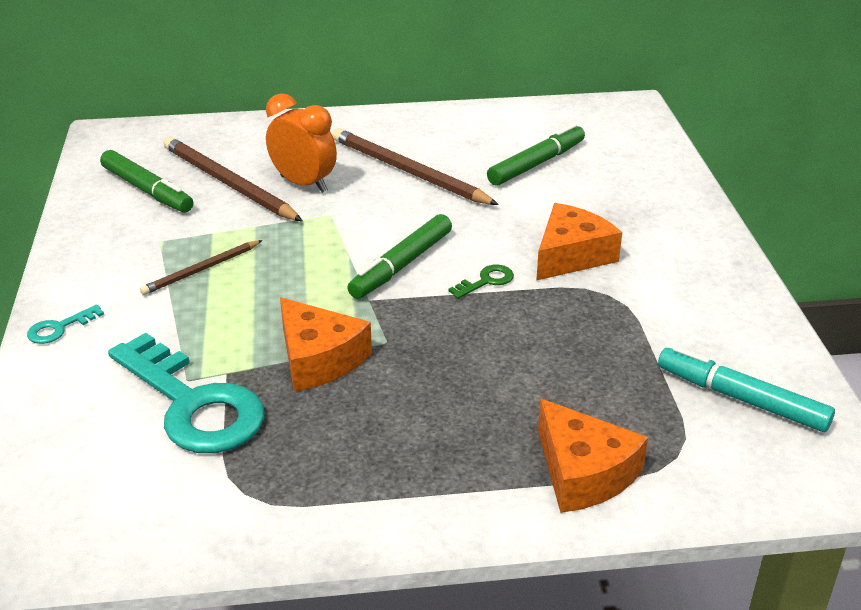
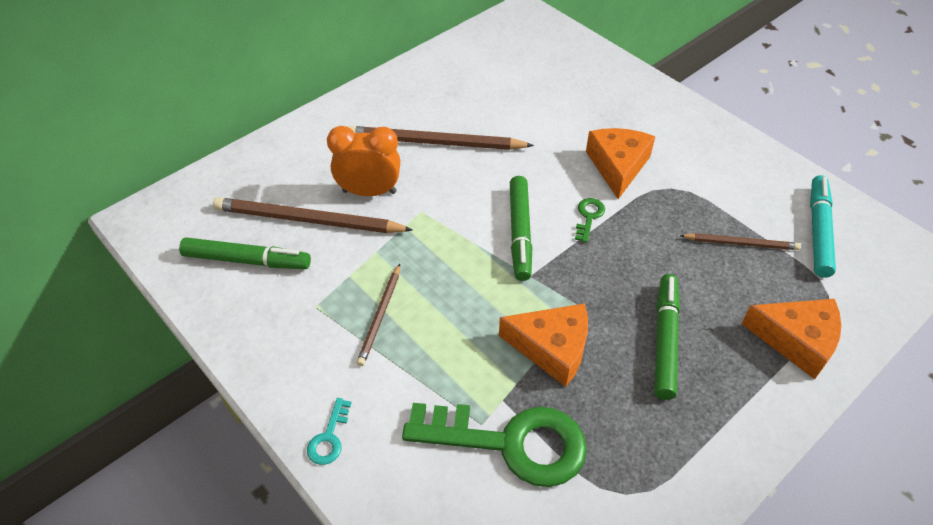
camera: 35 degrees left, 15 degrees up
turquoise key [108,333,265,453] -> green key [402,403,587,487]
green marker [487,124,585,186] -> green marker moved to [654,274,680,400]
turquoise marker [658,346,835,432] -> turquoise marker turned 105 degrees clockwise [810,175,836,278]
none -> brown pencil [680,233,801,250]

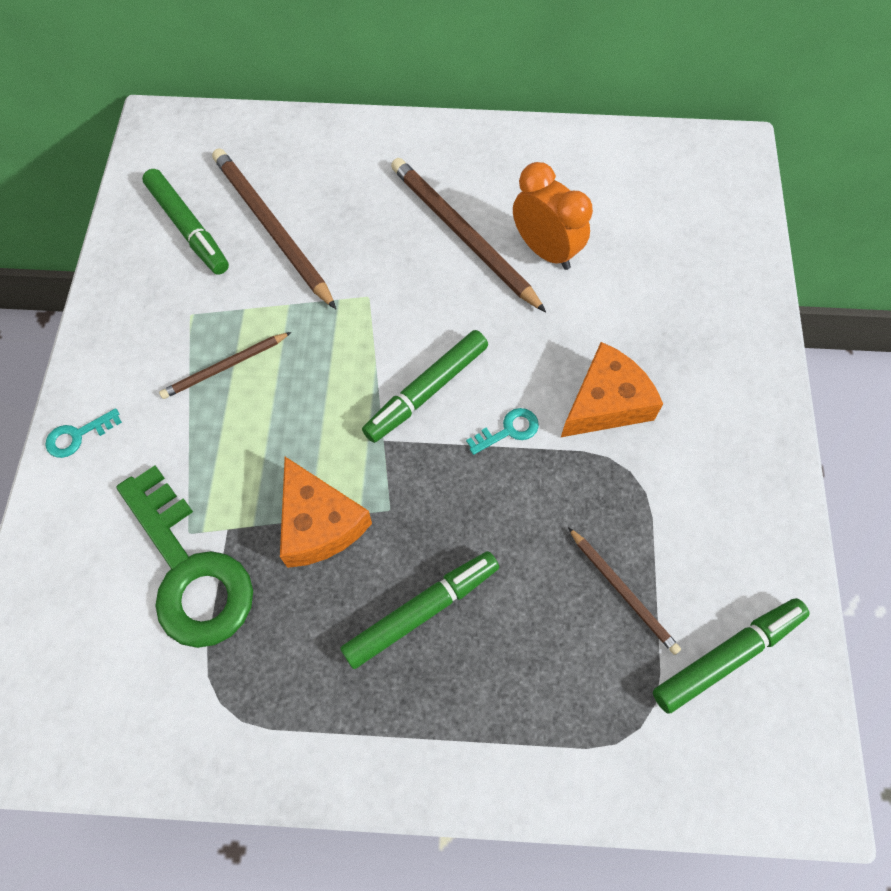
camera: 45 degrees right, 15 degrees up
orange clock [327,126,400,196] -> orange clock moved to [513,162,593,270]
green key [575,198,605,243] -> turquoise key [466,408,539,455]
orange cheese [742,299,842,379] -> none
turquoise marker [810,175,836,278] -> green marker [653,598,810,714]

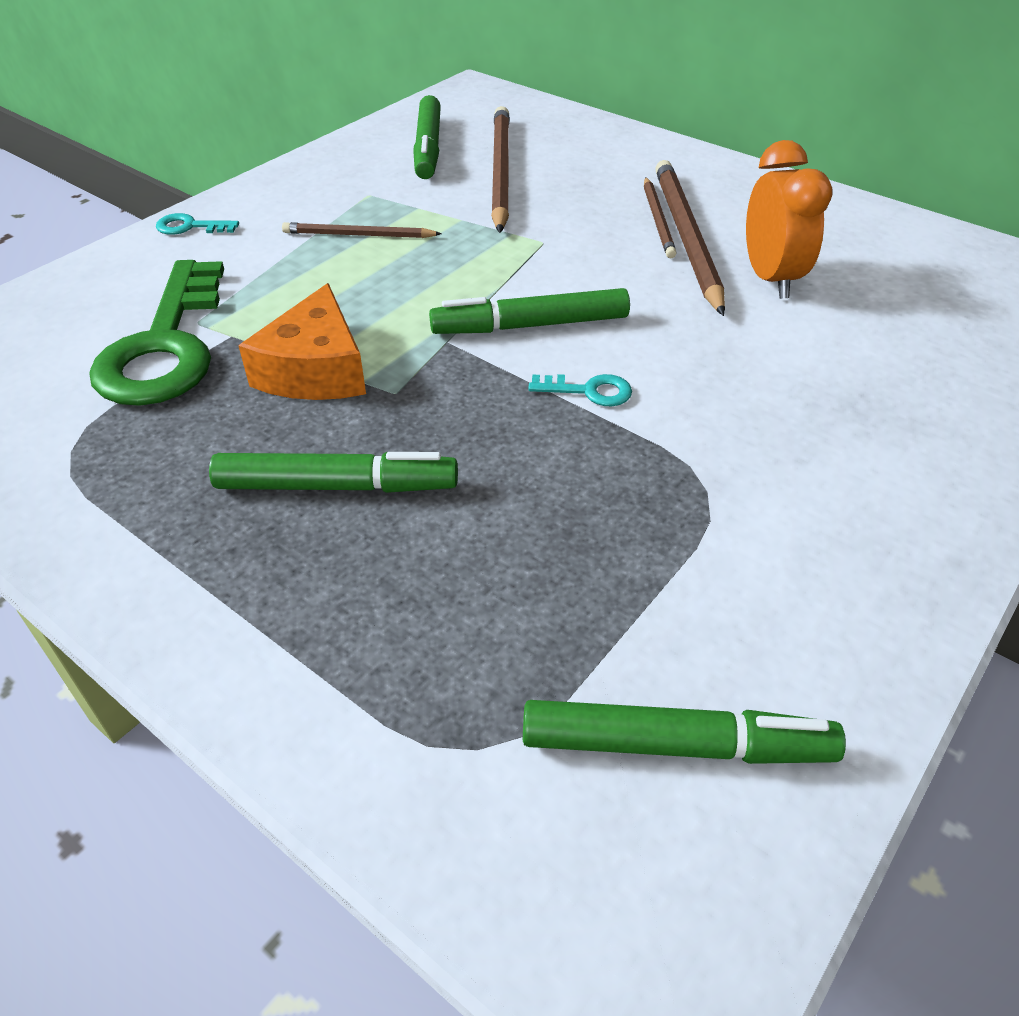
camera: 35 degrees right, 20 degrees down
orange cheese [561,342,663,437] -> none
brown pencil [568,527,681,655] -> brown pencil moved to [644,177,677,258]

